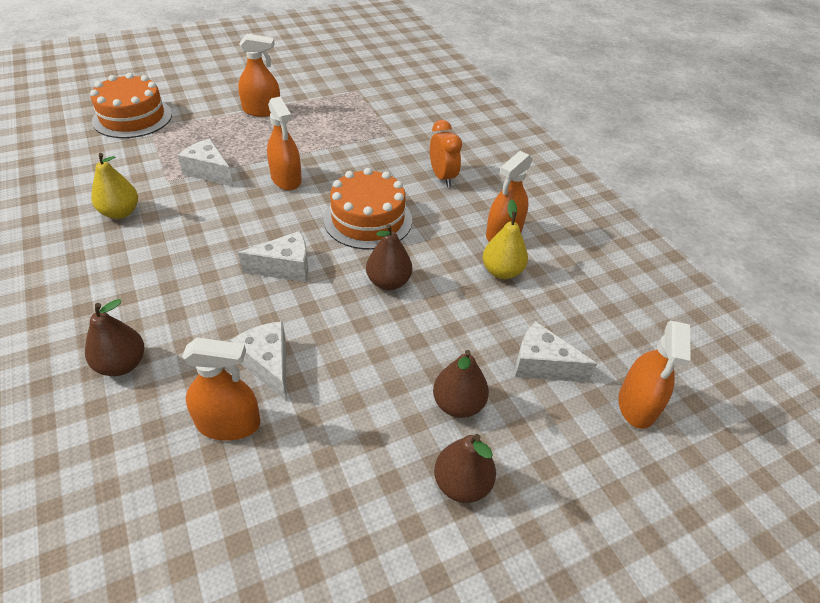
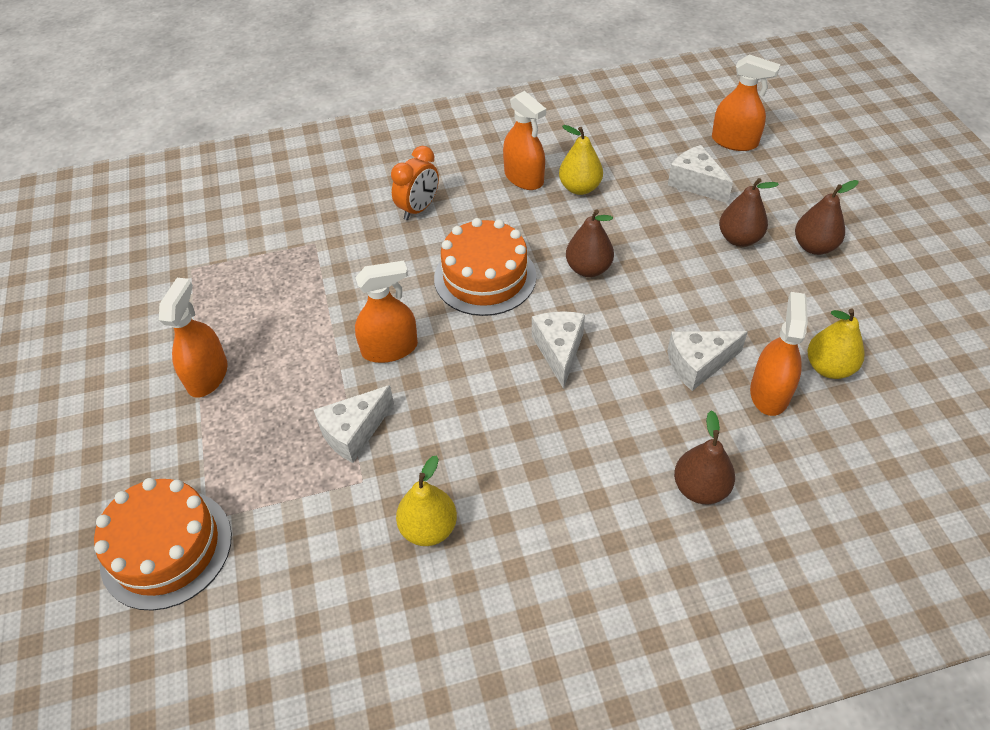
camera: 75 degrees left, 5 degrees up
orange clock [430,120,462,187] -> orange clock turned 135 degrees clockwise [391,146,439,220]
white cheese [515,321,597,383] -> white cheese turned 105 degrees clockwise [668,145,733,203]
none -> yellow pear [807,309,865,379]

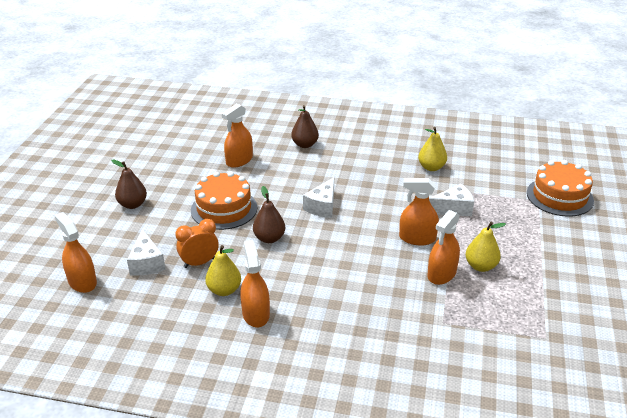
camera: 155 degrees left, 15 degrees down
orange spray bottle [159,278,228,398] -> orange spray bottle moved to [427,210,460,285]
orange clock [391,146,439,220] -> orange clock moved to [175,219,219,268]
orange cake [434,218,536,316] -> orange cake moved to [191,171,257,230]
white cheese [667,331,748,391] -> none
brown pear [719,178,779,247] -> none
yellow pear [807,309,865,379] -> yellow pear moved to [466,222,506,272]

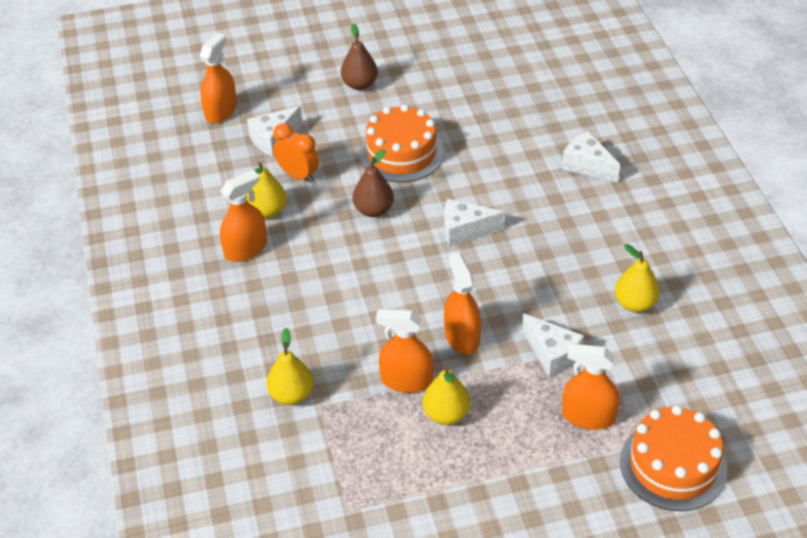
camera: 65 degrees right, 10 degrees up
orange spray bottle [222,103,253,168] -> orange spray bottle moved to [562,344,620,430]
brown pear [291,105,319,148] -> white cheese [562,131,620,182]
none -> yellow pear [266,328,314,405]

